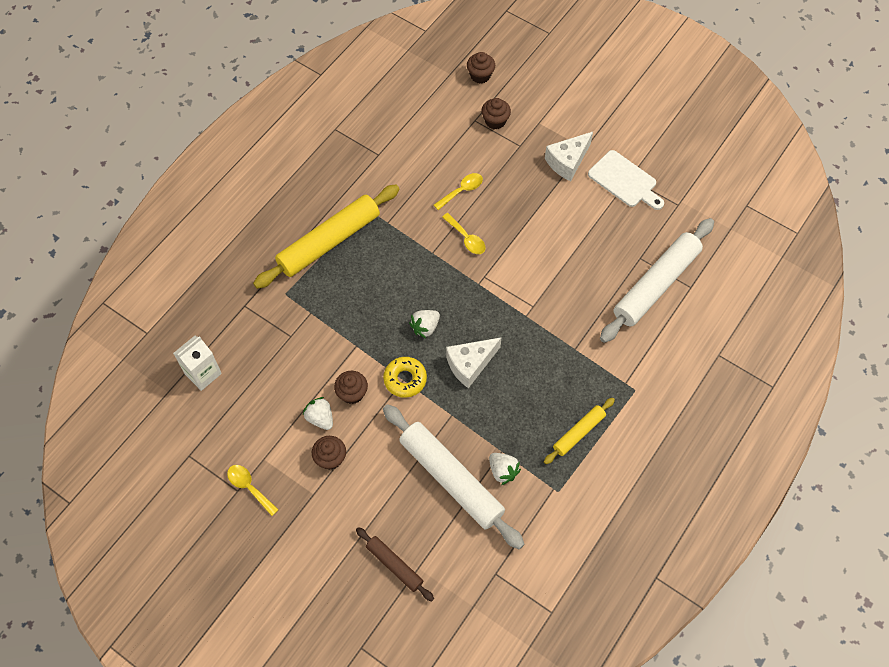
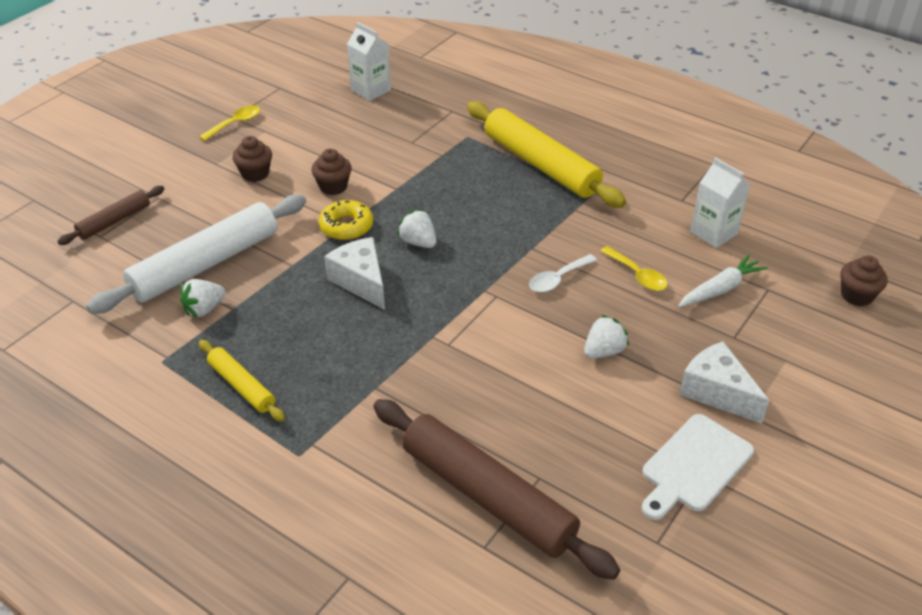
camera: 90 degrees right, 20 degrees down
white strawberry [303,397,333,430] -> white strawberry moved to [584,315,629,358]
yellow spoon [442,213,486,254] -> white spoon [529,254,597,292]
brown cupcake [481,98,511,130] -> none
white rolling pin [600,218,714,343] -> brown rolling pin [373,399,620,580]
none -> white carrot [678,254,768,307]
none -> white carton [690,158,750,248]

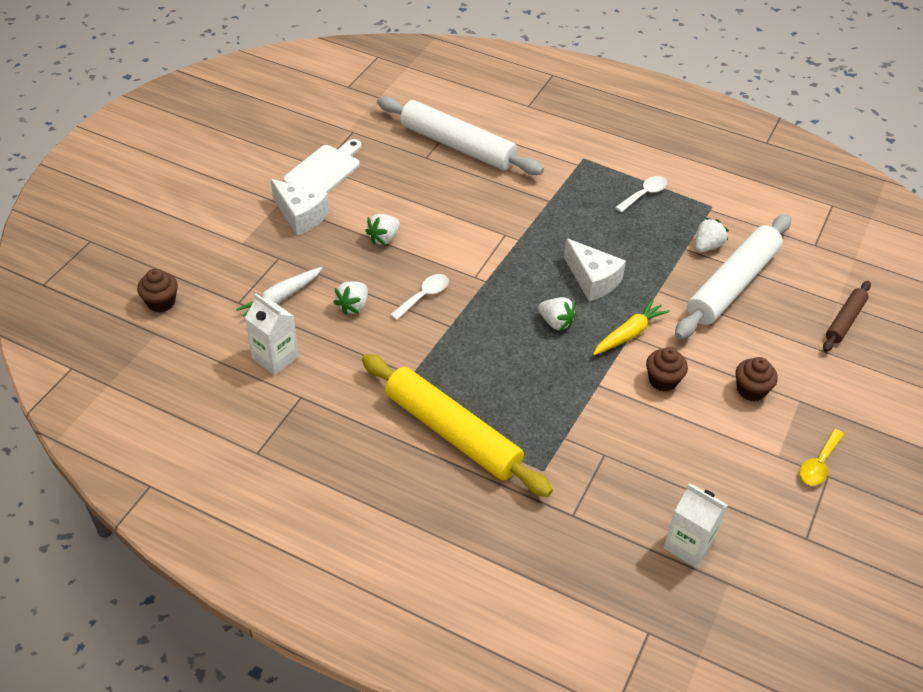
camera: 170 degrees right, 5 degrees up
yellow rolling pin [199,340,285,422] -> white spoon [615,176,667,212]
yellow donut [319,200,373,240] -> yellow carrot [593,299,670,355]
brown rolling pin [373,399,620,580] -> white rolling pin [377,96,544,175]
yellow spoon [600,246,668,291] -> white strawberry [333,281,368,315]

